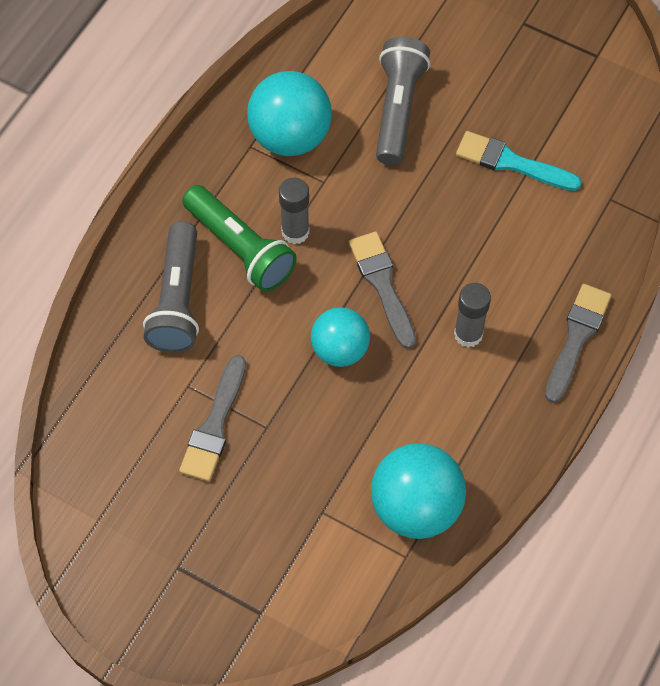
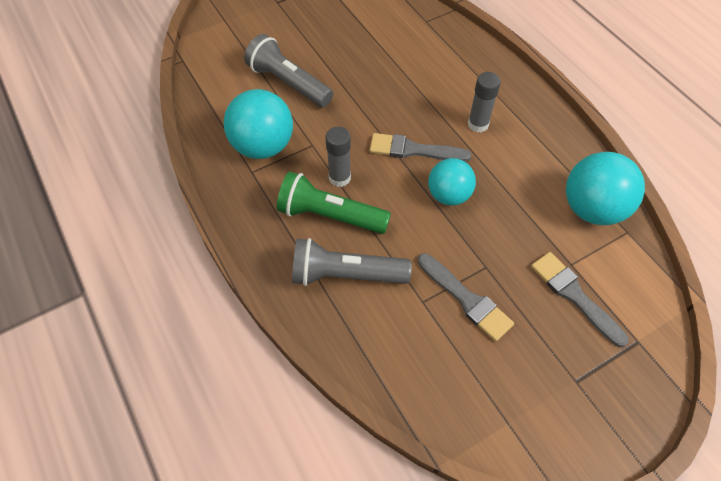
camera: 60 degrees left, 5 degrees down
grey flashlight [143,221,199,353] -> grey flashlight turned 150 degrees clockwise [292,238,412,286]
green flashlight [182,185,297,292] -> green flashlight turned 150 degrees counterclockwise [277,172,391,234]
turquoise brush [456,131,582,191] -> none
grey brush [545,284,612,403] -> grey brush moved to [531,252,629,347]

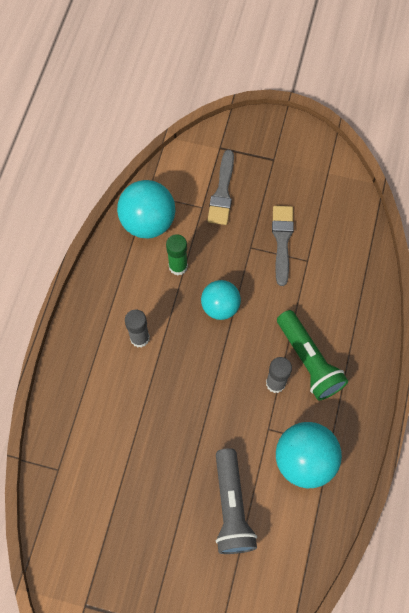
camera: 135 degrees left, 10 degrees up
grey flashlight [292,238,412,286] -> none
grey brush [370,133,471,162] -> none
none -> green glue stick [166,234,188,275]

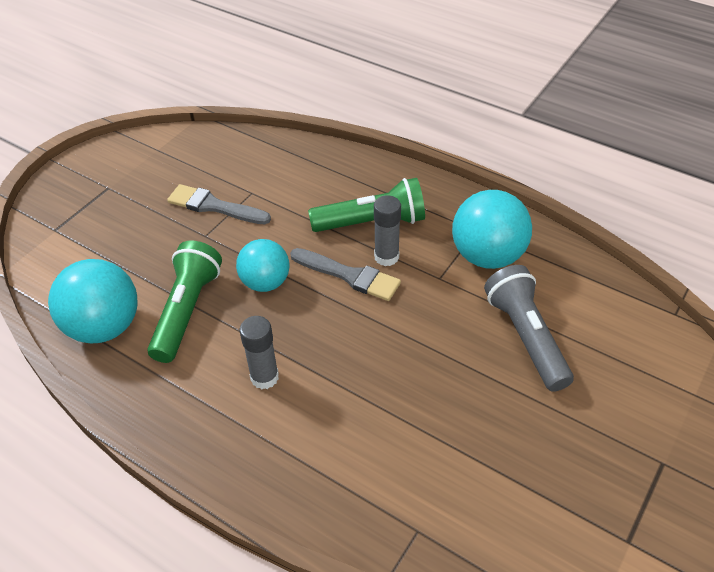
camera: 70 degrees left, 20 degrees down
green glue stick [166,234,188,275] -> green flashlight [147,240,222,363]
grey brush [207,150,234,225] -> grey brush moved to [290,248,401,301]
grey flashlight [216,448,257,554] -> grey flashlight turned 120 degrees counterclockwise [484,265,574,392]

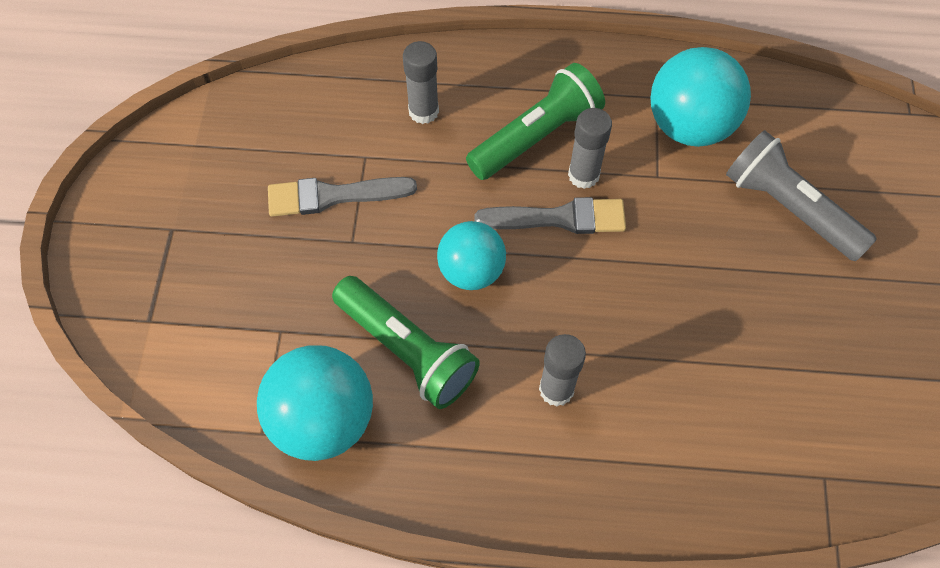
camera: 30 degrees left, 15 degrees up
green flashlight [147,240,222,363] -> green flashlight turned 150 degrees clockwise [332,276,480,409]
none -> grey glue stick [403,41,439,124]

